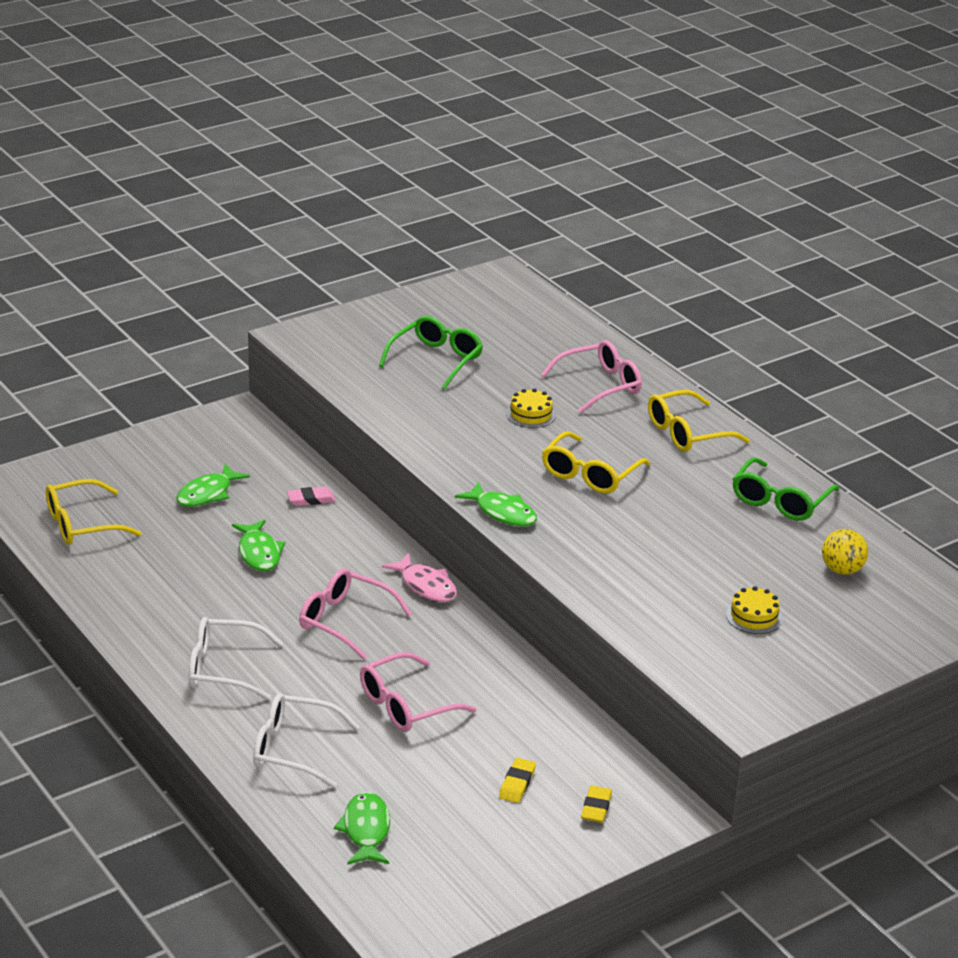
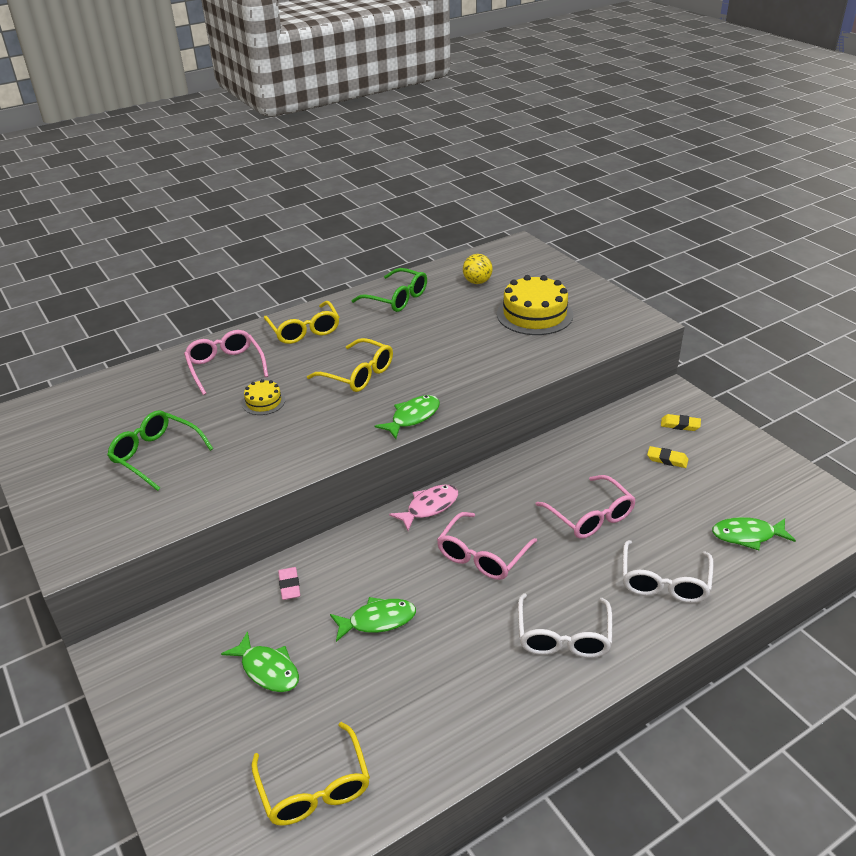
camera: 85 degrees left, 5 degrees up
yellow cake [726,586,783,634] -> yellow cake [497,275,573,335], size x2.00

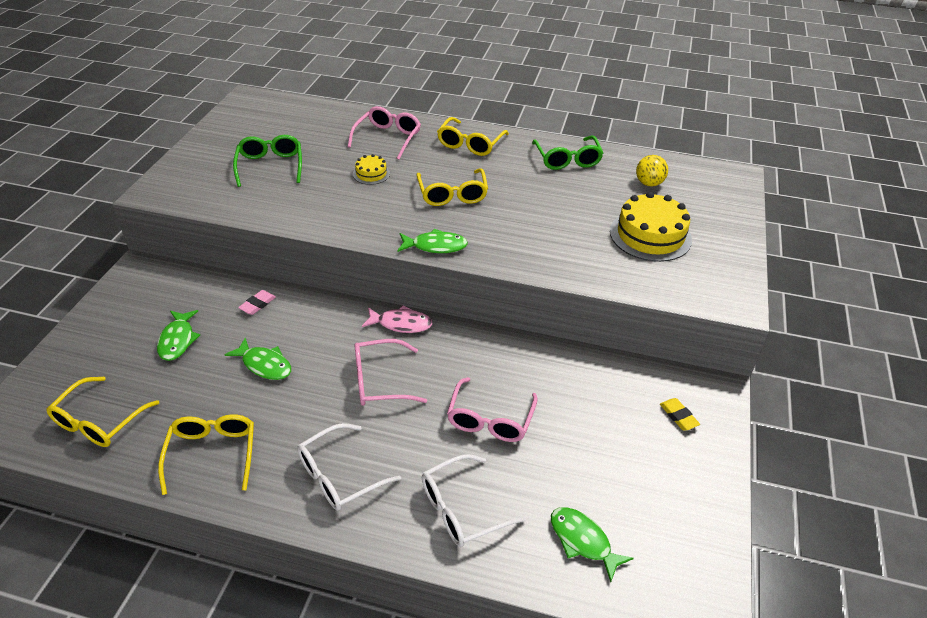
camera: 45 degrees right, 5 degrees up
yellow eraser [647,446,689,468] -> none
none -> yellow glasses [158,414,254,495]

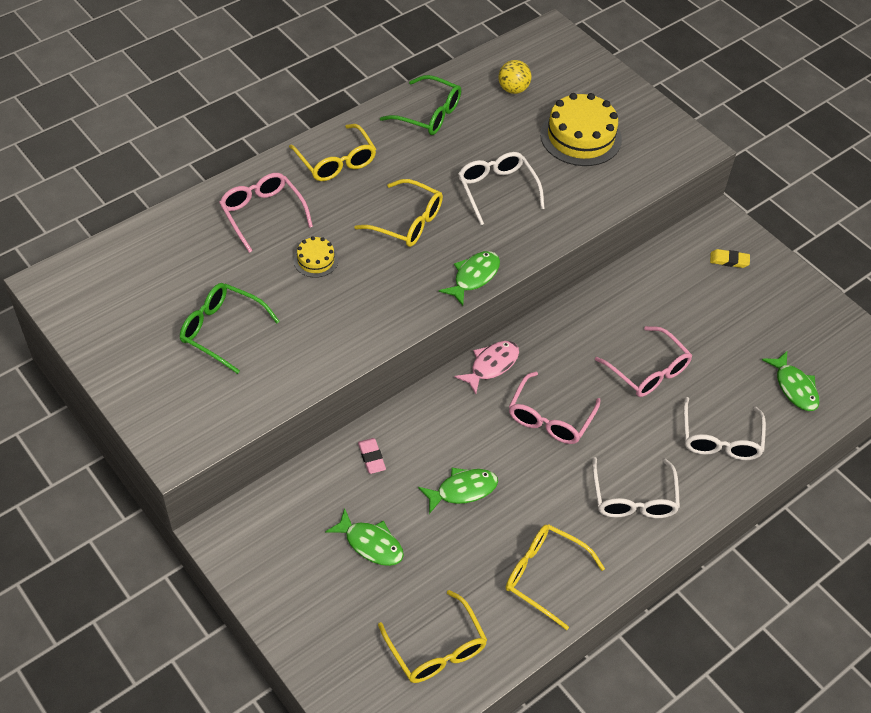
camera: 55 degrees left, 10 degrees up
green fish [551,507,634,582] -> green fish turned 105 degrees counterclockwise [762,351,820,411]
none -> white glasses [458,152,545,225]

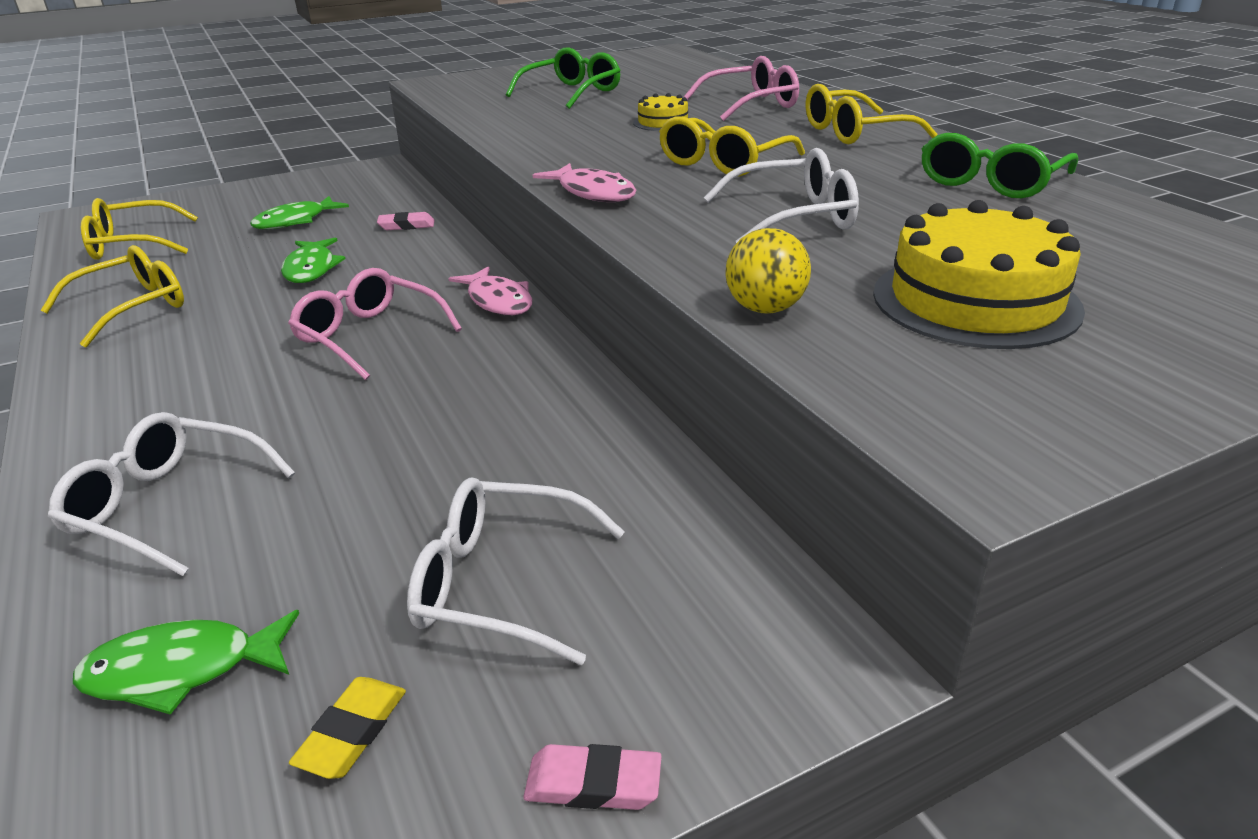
camera: 105 degrees right, 20 degrees down
green fish [439,251,500,306] -> pink fish [533,163,636,202]
yellow ball [498,60,532,94] -> yellow ball moved to [725,228,811,313]
white glasses [592,457,680,518] -> white glasses moved to [407,477,625,665]
pink glasses [595,326,692,397] -> none
yellow eraser [710,249,750,268] -> yellow eraser moved to [289,677,406,779]
none -> pink eraser [523,744,662,810]

